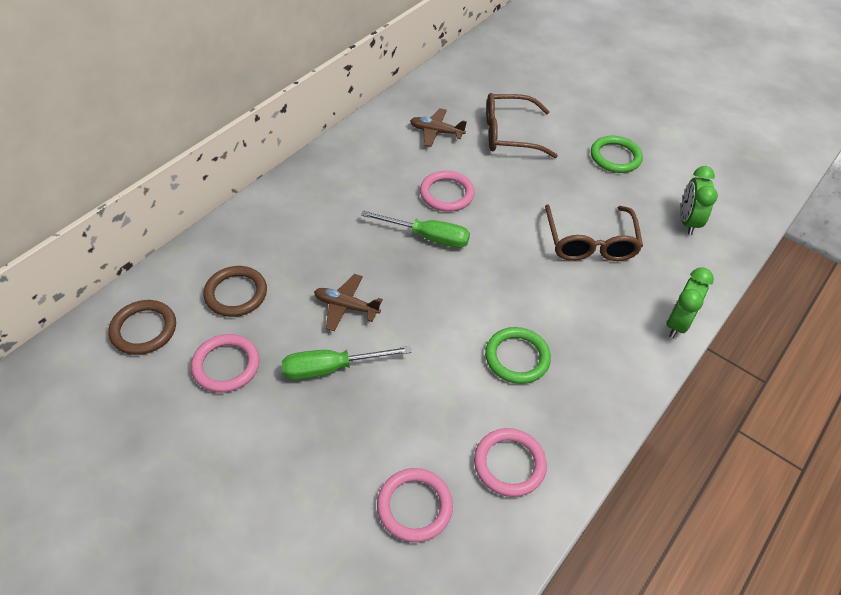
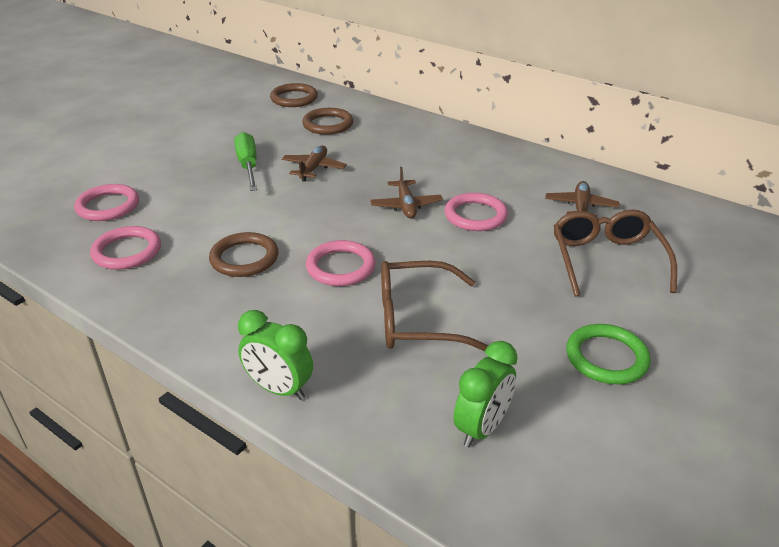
camera: 90 degrees right, 15 degrees down
pink ring [191,334,260,393] -> pink ring moved to [306,240,376,286]
green screwdriver [361,210,470,248] -> brown plane [370,167,443,218]
green ring [485,327,551,384] -> brown ring [209,232,279,277]
green clock [681,166,718,235] -> green clock turned 120 degrees clockwise [453,341,518,447]

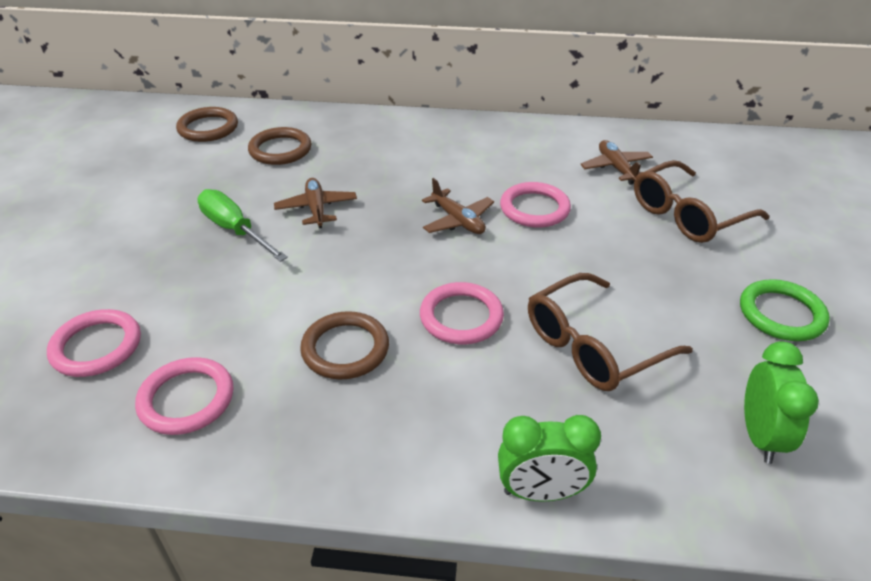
camera: 30 degrees left, 5 degrees up
brown glasses [553,209,677,297] -> brown glasses turned 90 degrees counterclockwise [634,160,769,243]

